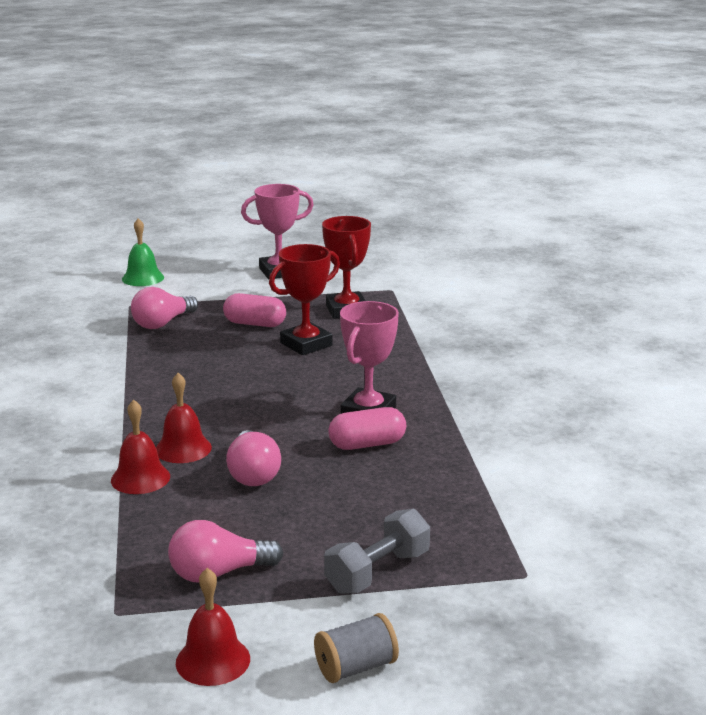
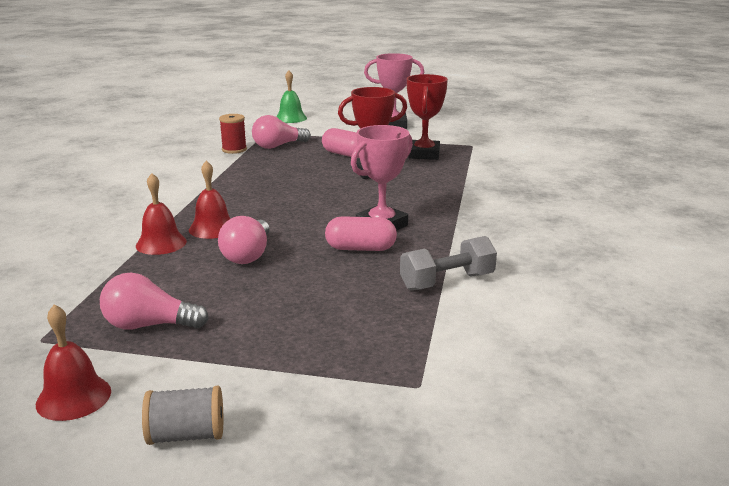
camera: 20 degrees right, 0 degrees up
grey dumbbell [324,509,430,594] -> grey dumbbell moved to [400,236,497,290]
none -> red spool [219,114,247,154]

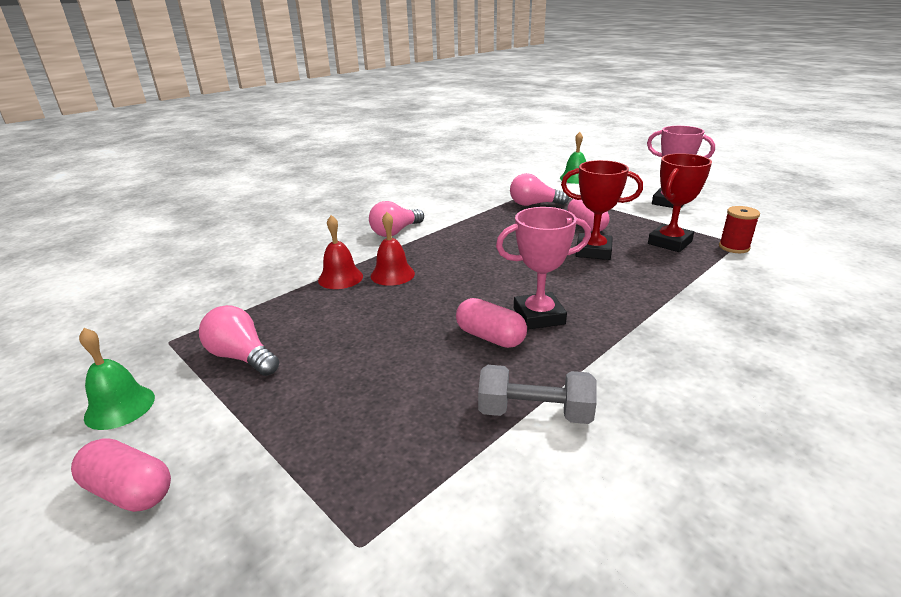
camera: 35 degrees right, 5 degrees up
red bell [36,304,111,421] -> green bell [79,328,155,430]
grey spool [142,386,223,445] -> pink capsule [71,438,171,512]
pink light bulb [218,216,270,264] -> pink light bulb moved to [369,201,424,237]
red spool [219,114,247,154] -> red spool moved to [719,206,760,253]

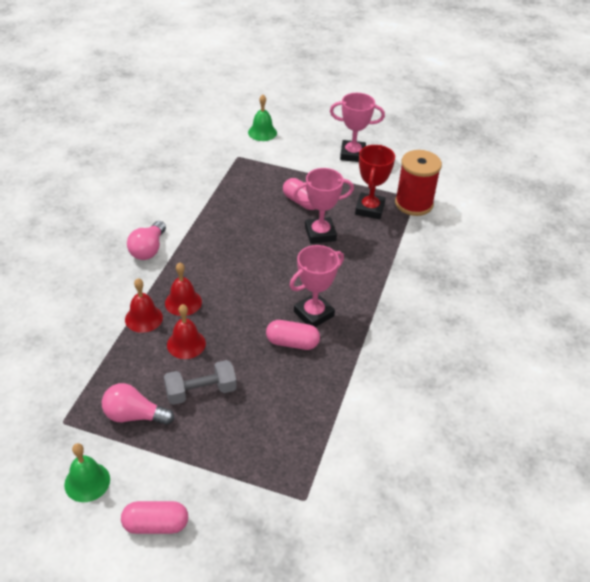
camera: 30 degrees left, 15 degrees up
grey dumbbell [478,365,597,424] -> grey dumbbell moved to [164,360,237,405]
pink light bulb [510,173,569,206] -> none
red trophy [561,160,643,260] -> pink trophy [293,168,354,244]
red spool [719,206,760,253] -> red spool [395,150,442,216], size x1.78
none -> red bell [167,304,206,359]

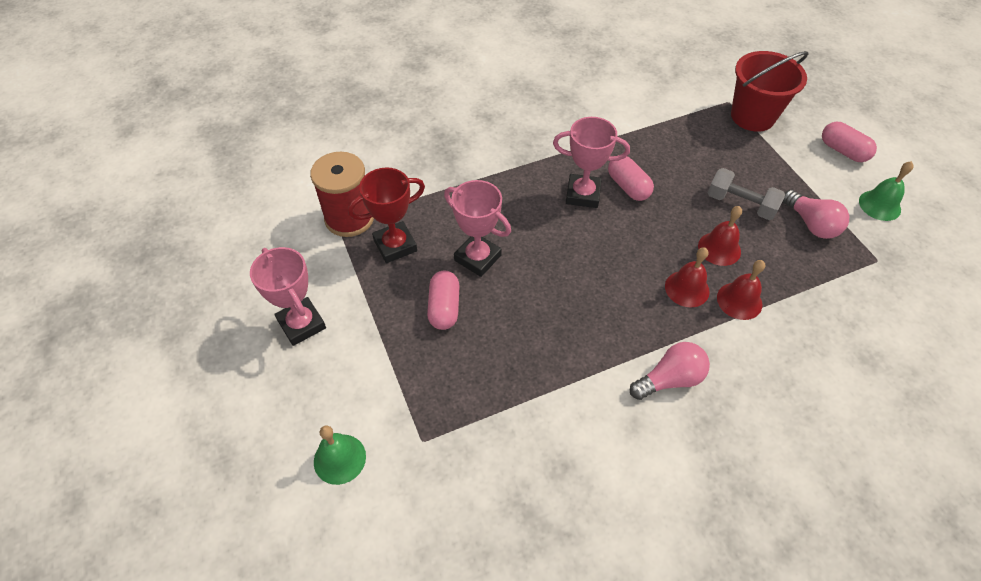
camera: 130 degrees left, 10 degrees up
none -> red bucket [731,51,809,132]

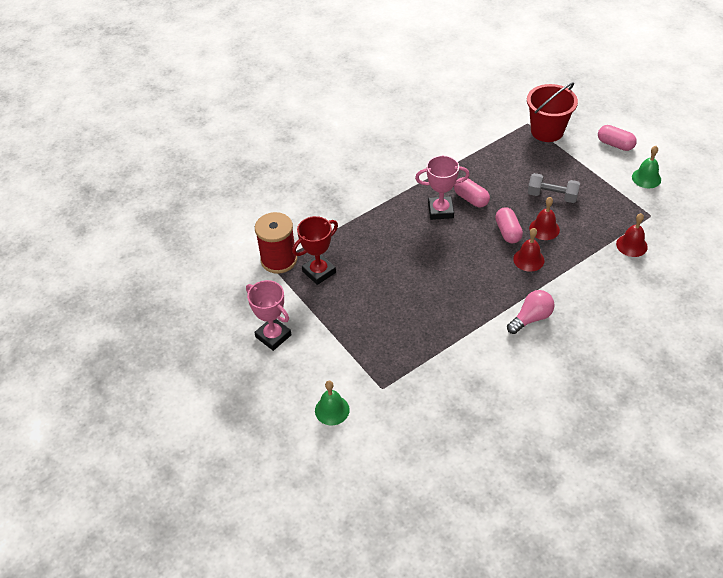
camera: 10 degrees left, 5 degrees down
pink capsule [427,271,459,330] -> pink capsule moved to [495,207,523,243]
pink trophy [444,180,511,277] -> none
red bell [717,260,765,320] -> red bell moved to [616,213,648,257]
pink light bulb [782,190,849,239] -> none

